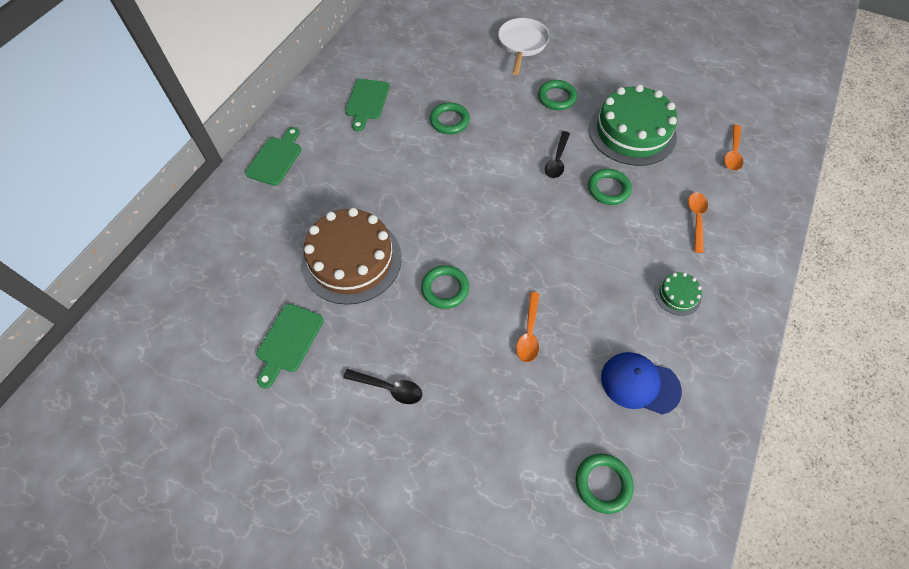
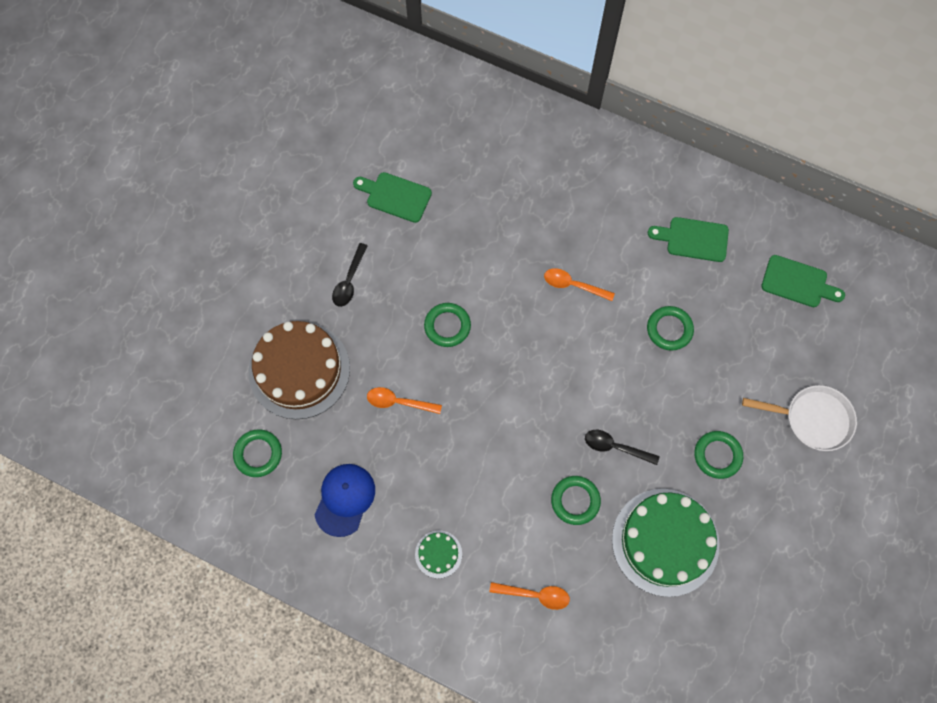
camera: 90 degrees right, 10 degrees up
green cutting board [245,127,302,186] -> green cutting board moved to [761,255,845,307]
brown cake [301,208,402,305] -> brown cake moved to [249,321,350,419]
orange spoon [724,124,743,171] -> orange spoon moved to [544,268,615,301]

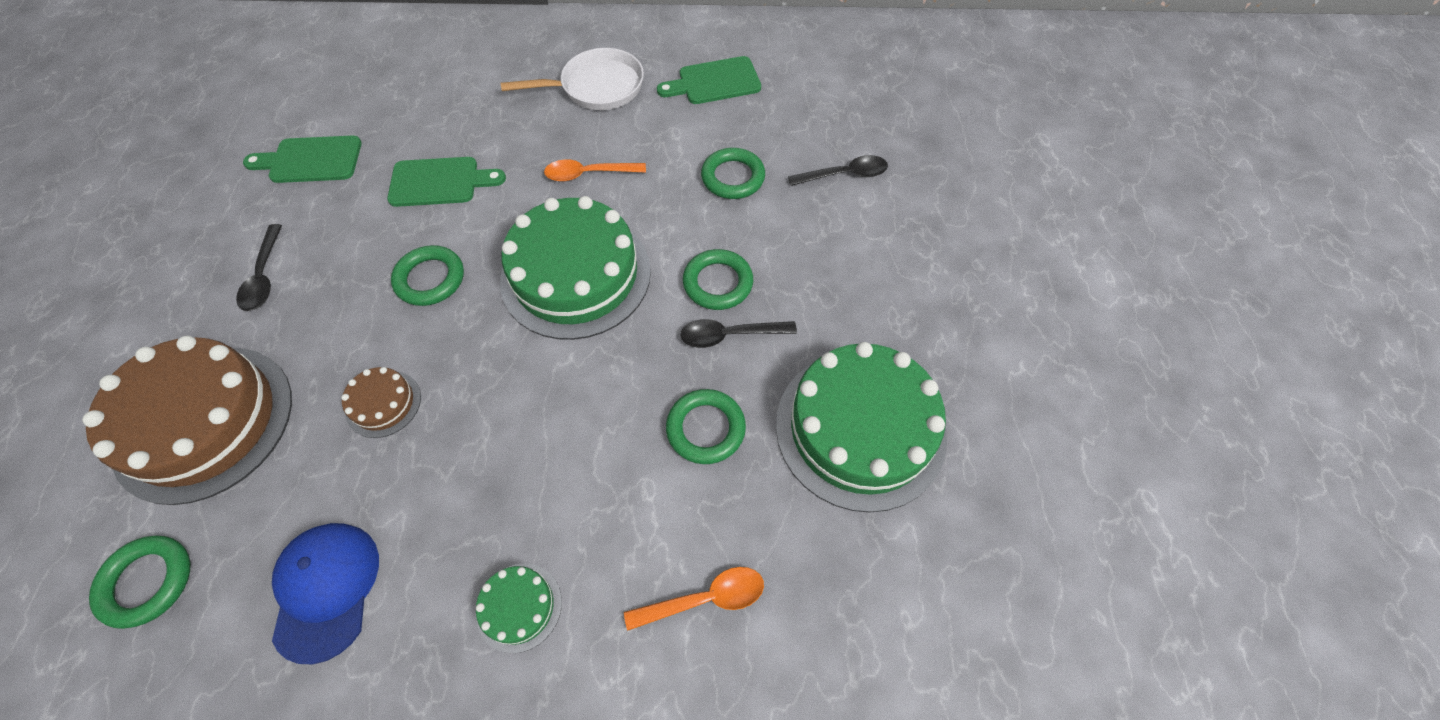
camera: 25 degrees left, 10 degrees down
orange spoon [367,387,442,414] -> brown cake [341,367,421,438]
green ring [694,431,743,479] -> green ring moved to [683,249,753,310]
white pan [742,385,857,451] -> white pan moved to [501,48,644,110]
green cutting board [761,255,845,307] -> green cutting board moved to [387,157,506,207]
none -> green cake [500,196,651,340]
none -> black spoon [788,155,888,186]

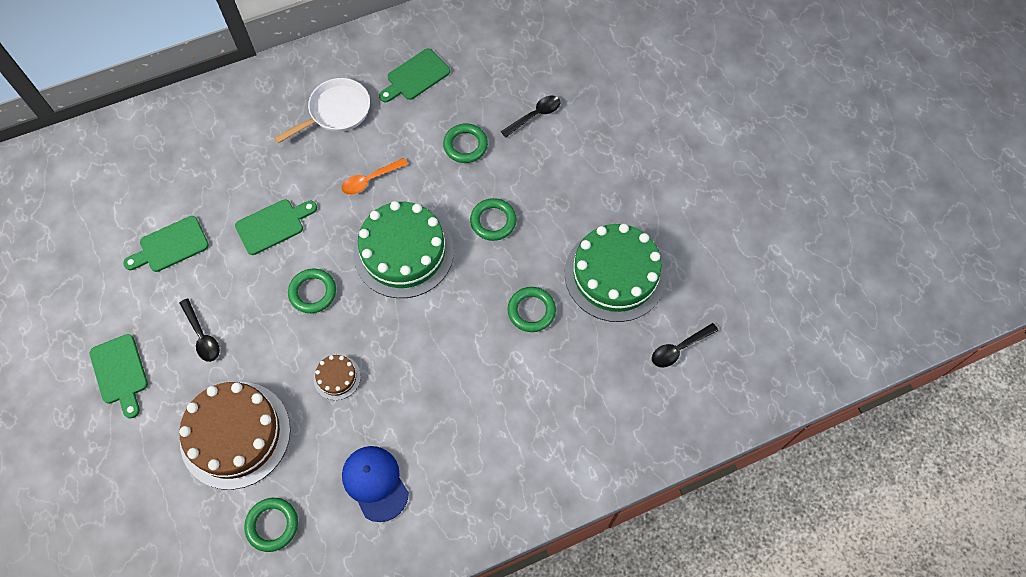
camera: 25 degrees left, 5 degrees up
green cake [476,563,562,653] -> none
orange spoon [624,567,764,631] -> none
black spoon [680,319,797,348] -> black spoon moved to [652,323,718,368]
none -> green cutting board [89,334,148,419]

